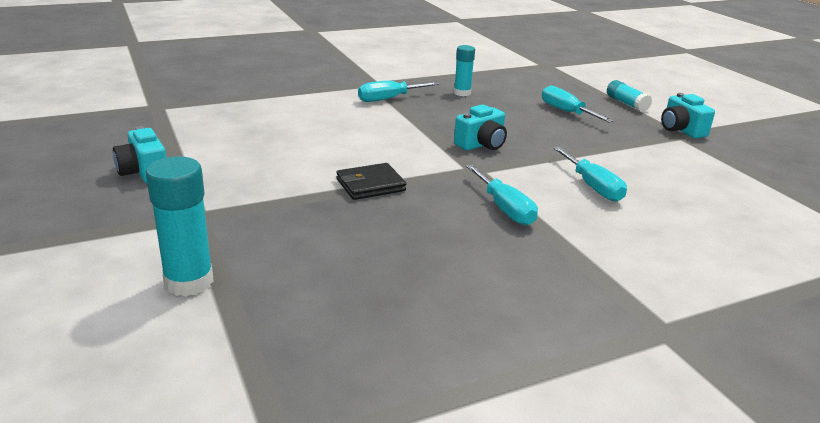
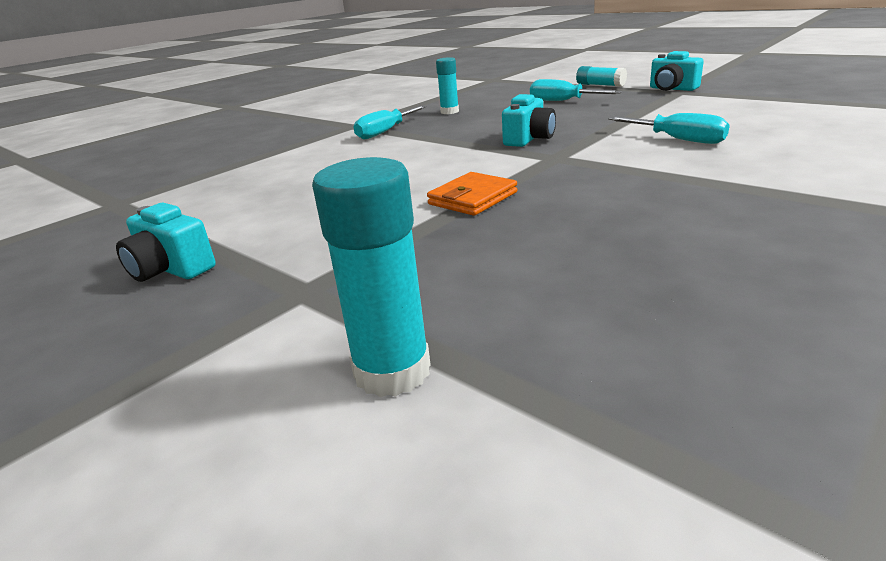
camera: 20 degrees left, 0 degrees up
black wallet [336,163,406,200] -> orange wallet [427,172,517,216]
turquoise screwdriver [466,165,538,225] -> none

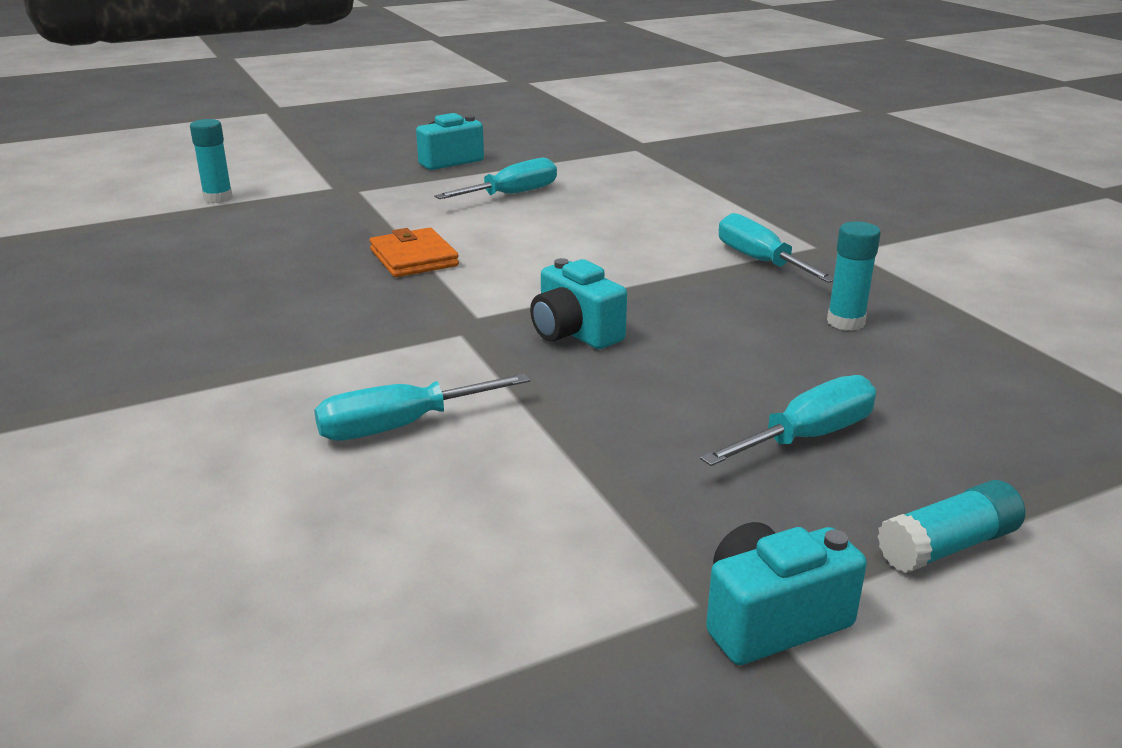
camera: 110 degrees right, 0 degrees up
turquoise glue stick [312,157,431,397] -> turquoise glue stick [190,119,233,203], size x0.64
none -> turquoise screwdriver [434,158,557,199]

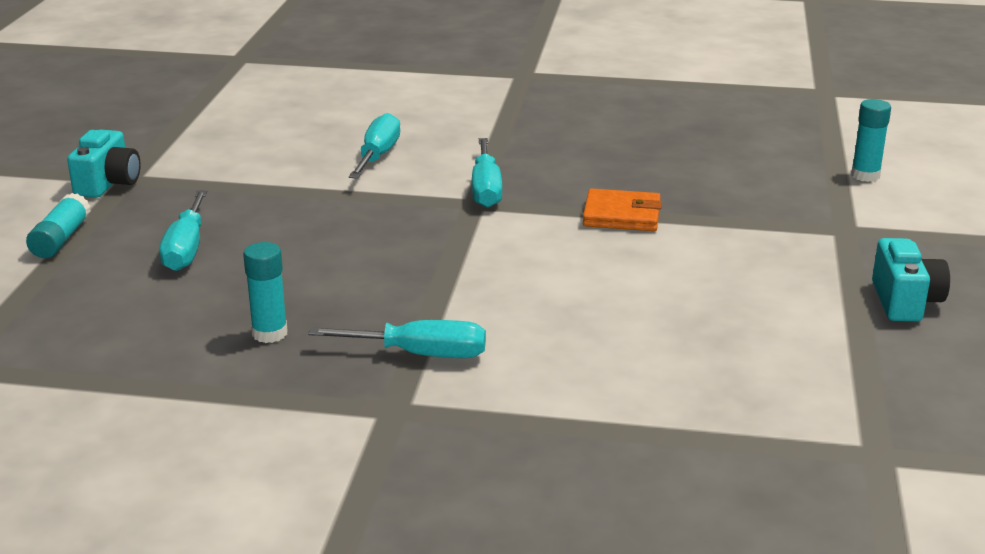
camera: 125 degrees right, 0 degrees up
turquoise screwdriver [434,158,557,199] -> turquoise screwdriver moved to [472,138,502,208]
turquoise camera [530,258,627,349] -> none

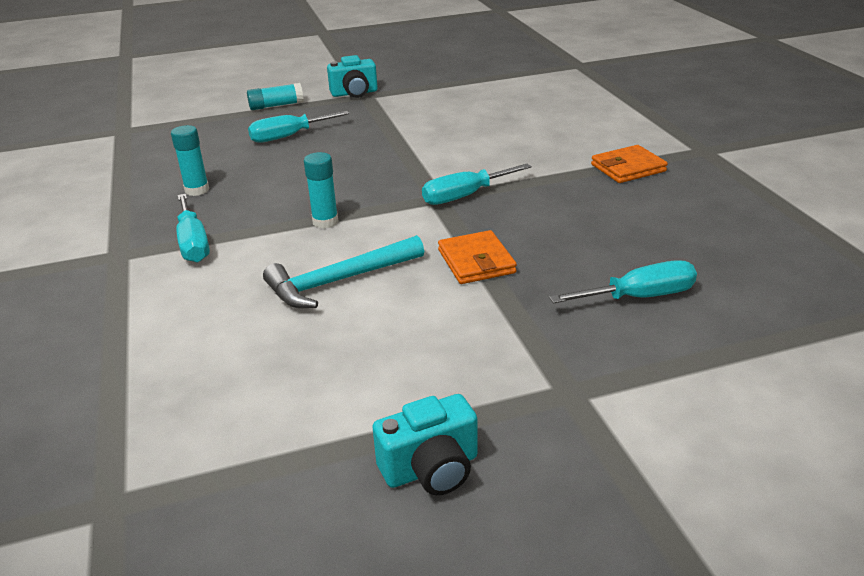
camera: 65 degrees right, 5 degrees up
turquoise screwdriver [349,113,400,179] -> turquoise screwdriver moved to [549,260,697,304]
turquoise glue stick [851,99,891,182] -> turquoise glue stick moved to [304,152,339,228]
none -> turquoise hammer [263,235,424,308]
none -> orange wallet [591,145,668,183]

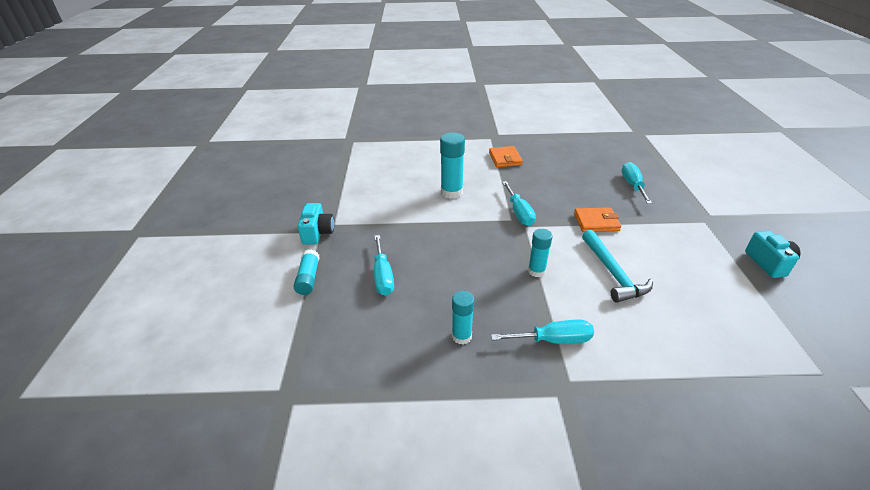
camera: 75 degrees left, 5 degrees up
none -> turquoise glue stick [440,133,465,199]

